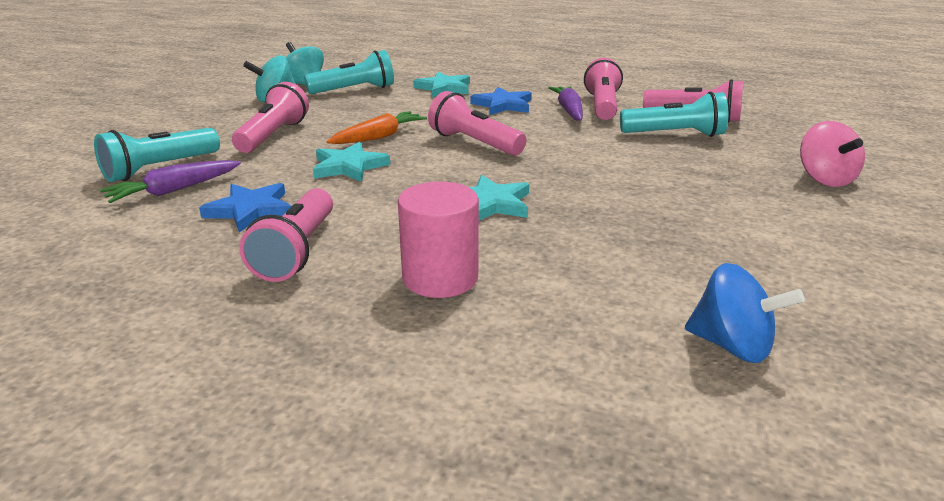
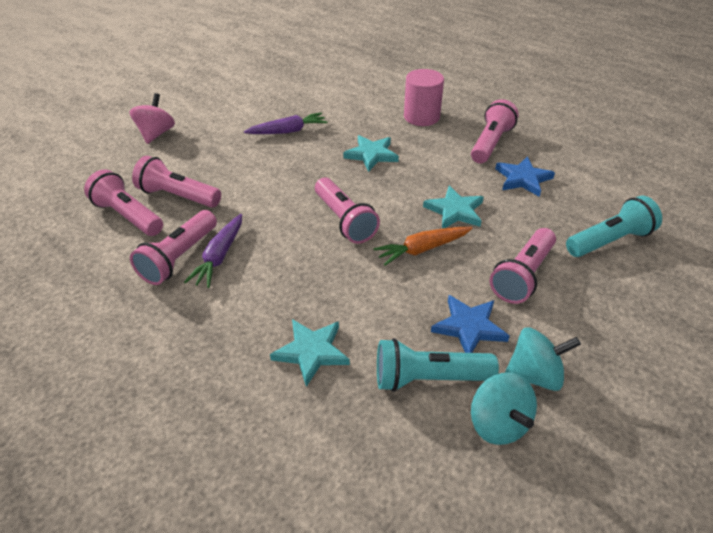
camera: 160 degrees left, 15 degrees up
purple carrot [100,160,241,203] -> purple carrot moved to [244,112,327,134]
blue star [471,87,532,115] -> blue star moved to [431,295,510,353]
turquoise flashlight [620,91,728,137] -> pink flashlight [132,156,221,208]
blue spinning top [685,263,805,363] -> none

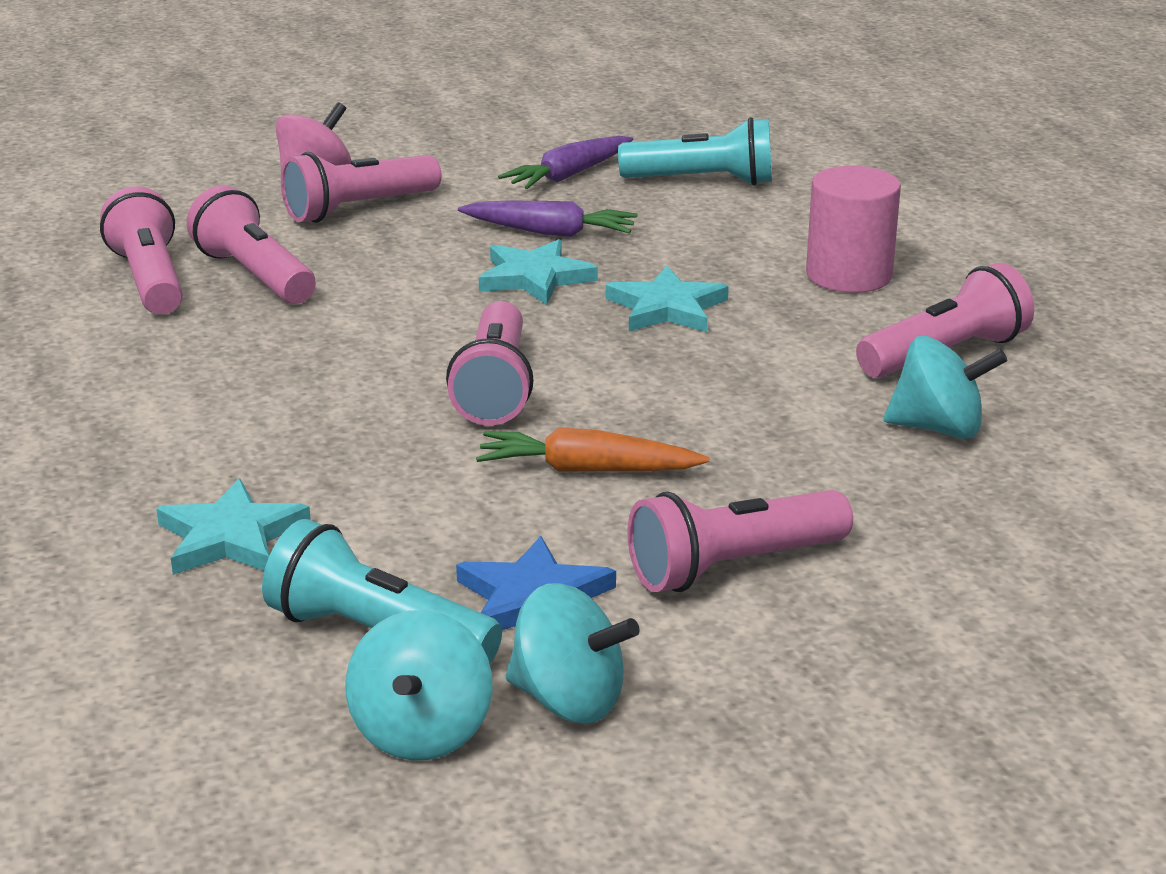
camera: 30 degrees right, 15 degrees down
pink flashlight [130,210,217,285] -> pink flashlight moved to [281,152,441,223]
purple carrot [184,214,242,288] -> purple carrot moved to [498,136,633,189]
turquoise star [423,186,484,229] -> turquoise star moved to [479,239,598,305]
blue star [495,156,555,197] -> turquoise spinning top [884,336,1008,439]
turquoise flashlight [566,196,662,257] -> turquoise flashlight moved to [618,117,772,186]

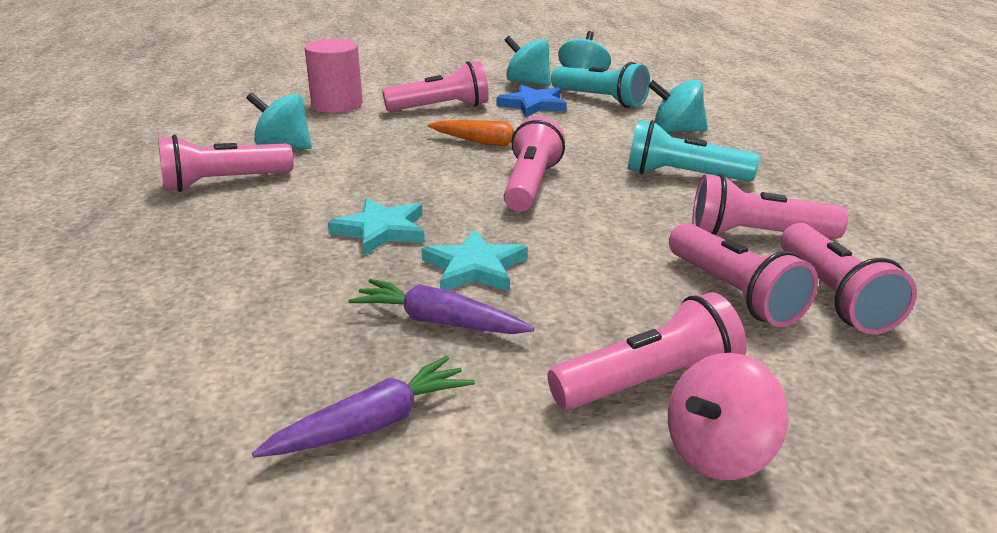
camera: 170 degrees left, 0 degrees up
turquoise star [156,478,311,575] -> turquoise spinning top [648,79,708,133]
turquoise flashlight [618,117,772,186] -> turquoise flashlight moved to [628,120,760,182]
pink cylinder [806,166,901,293] -> pink cylinder moved to [305,39,363,113]
none -> pink flashlight [692,174,848,239]

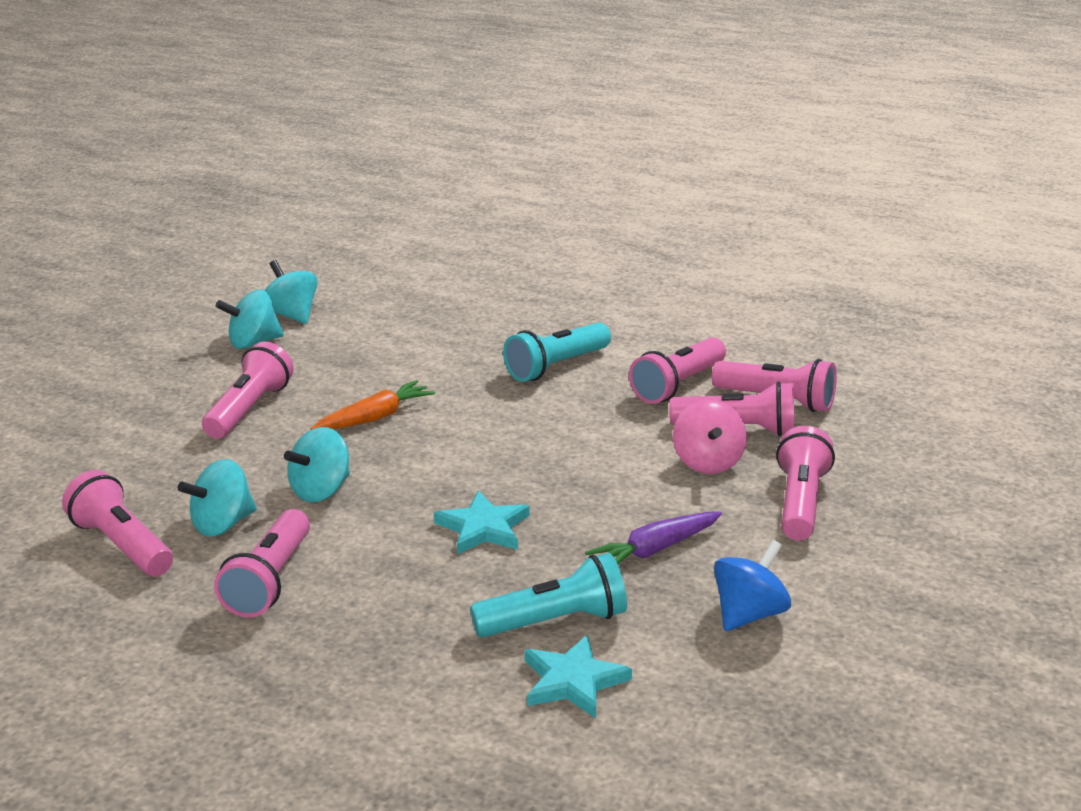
camera: 55 degrees left, 0 degrees up
purple carrot [252,356,475,458] -> blue spinning top [714,540,791,631]
pink cylinder [305,39,363,113] -> none
turquoise star [421,229,528,291] -> turquoise star moved to [525,635,632,719]
blue star [497,85,567,117] -> none
pink flashlight [504,116,565,212] -> pink flashlight moved to [62,470,173,577]
turquoise flashlight [551,62,650,108] -> turquoise flashlight moved to [470,553,627,637]
turquoise spinning top [648,79,708,133] -> turquoise spinning top moved to [284,427,350,502]
pink spinning top [668,353,788,480] -> pink spinning top moved to [673,400,747,474]

